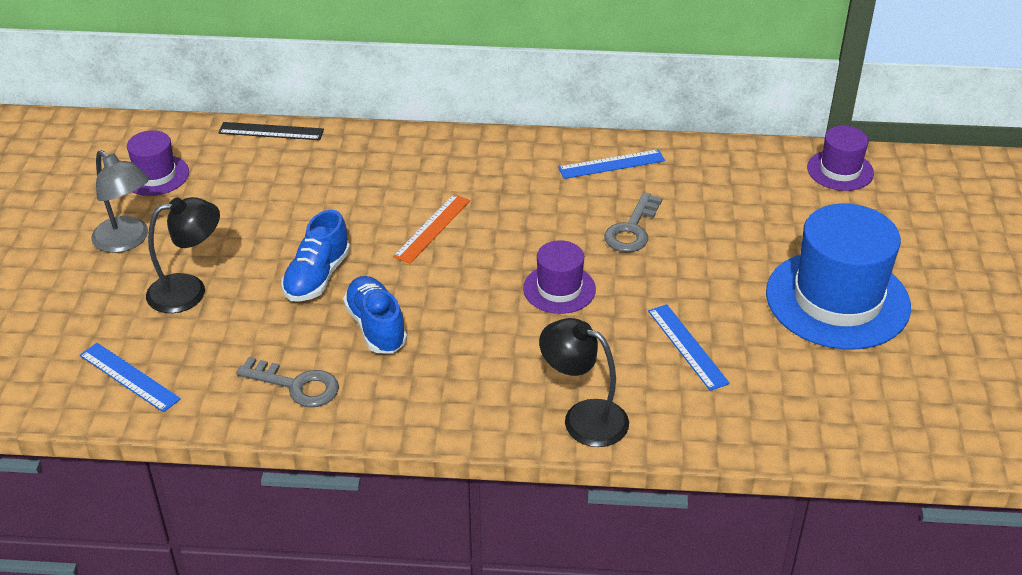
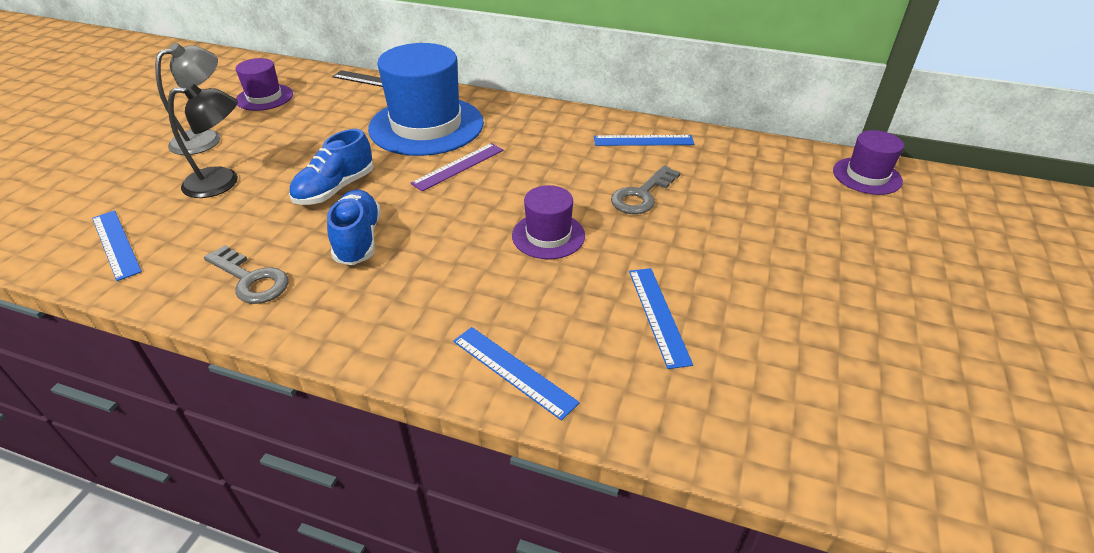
camera: 15 degrees right, 0 degrees up
grey lamp [91,150,149,253] -> grey lamp turned 105 degrees counterclockwise [155,43,220,155]
orange ruler [393,194,470,264] -> purple ruler [410,143,503,192]
black lamp [539,318,629,447] -> blue ruler [453,327,580,421]
blue hat [766,204,911,349] -> blue hat moved to [368,43,484,156]

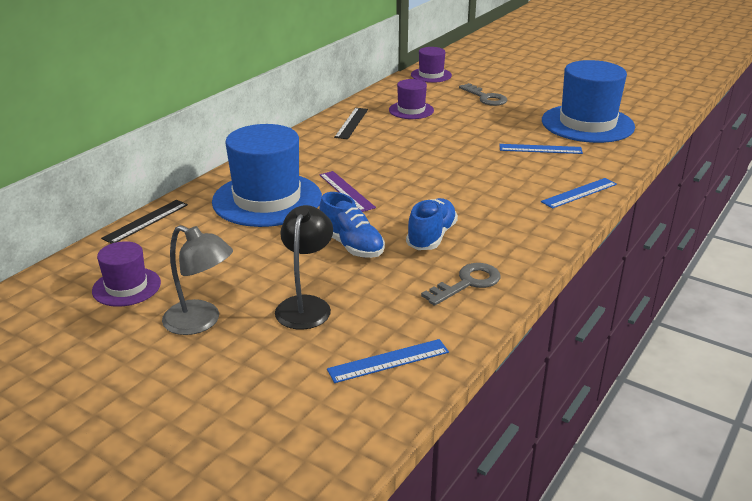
camera: 75 degrees left, 10 degrees down
grey lamp [155,43,220,155] -> grey lamp turned 150 degrees clockwise [162,225,233,335]
blue shoe [327,190,381,265] -> blue shoe turned 105 degrees clockwise [406,198,458,250]
purple hat [512,185,585,259] -> purple hat moved to [389,79,434,119]
blue ruler [594,135,695,146] -> black ruler [334,108,368,139]
grey key [611,165,681,214] -> grey key moved to [459,83,507,106]
none -> blue hat [542,60,635,143]

